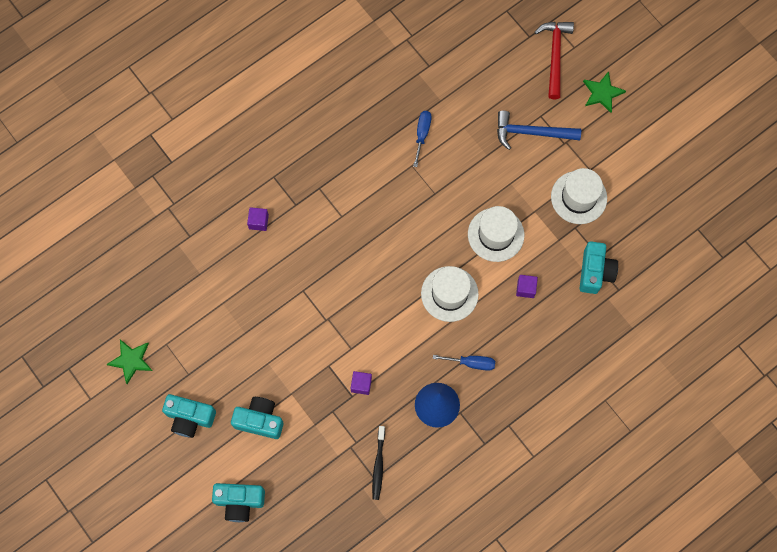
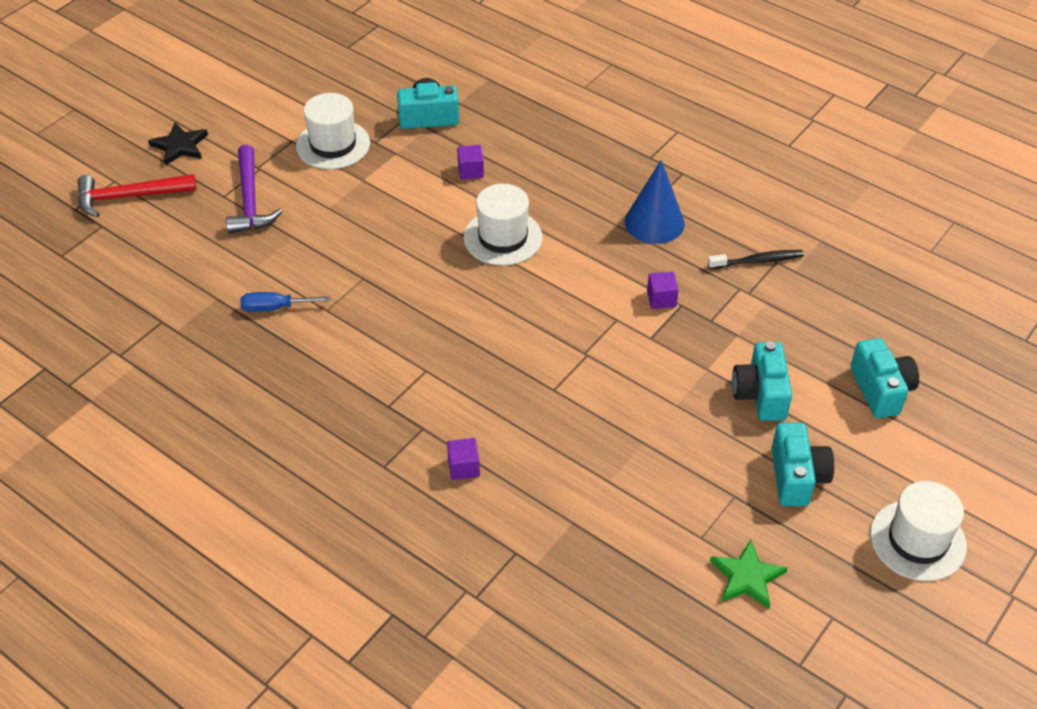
camera: 105 degrees left, 25 degrees down
blue screwdriver [433,355,495,371] -> none
white hat [468,206,524,262] -> white hat moved to [870,481,967,581]
blue hammer [497,111,581,150] -> purple hammer [226,145,282,234]
green star [583,71,626,113] -> black star [148,123,208,166]

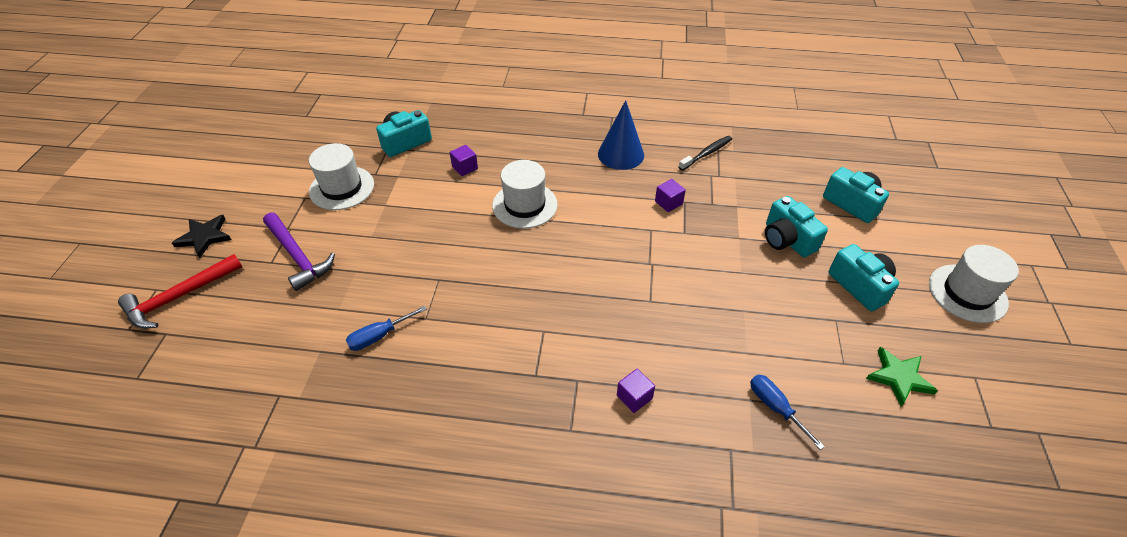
camera: 30 degrees left, 0 degrees up
none -> blue screwdriver [750,375,825,450]

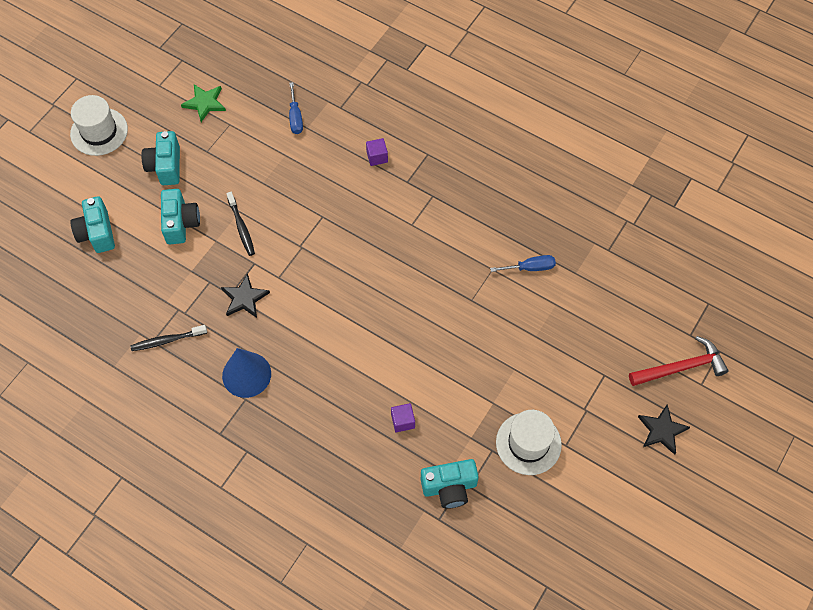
camera: 155 degrees left, 15 degrees up
purple hammer [263,212,335,291] -> none
white hat [492,160,558,229] -> none
purple cube [655,179,686,212] -> black star [221,273,270,318]
none -> black toothbrush [226,192,255,256]

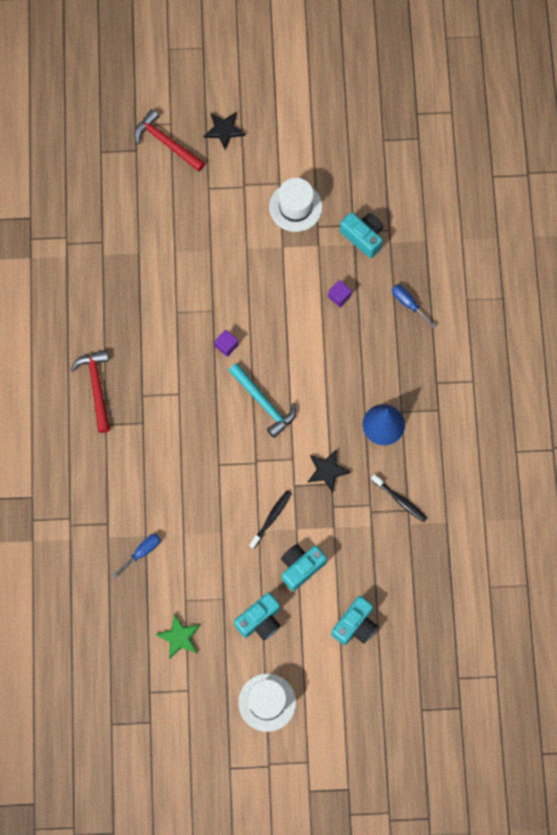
camera: 125 degrees left, 10 degrees up
purple cube [366,138,388,166] -> purple cube moved to [214,330,238,357]
blue screwdriver [490,255,556,272] -> blue screwdriver moved to [392,285,436,328]
none -> red hammer [71,350,110,433]
none -> turquoise hammer [229,363,296,438]

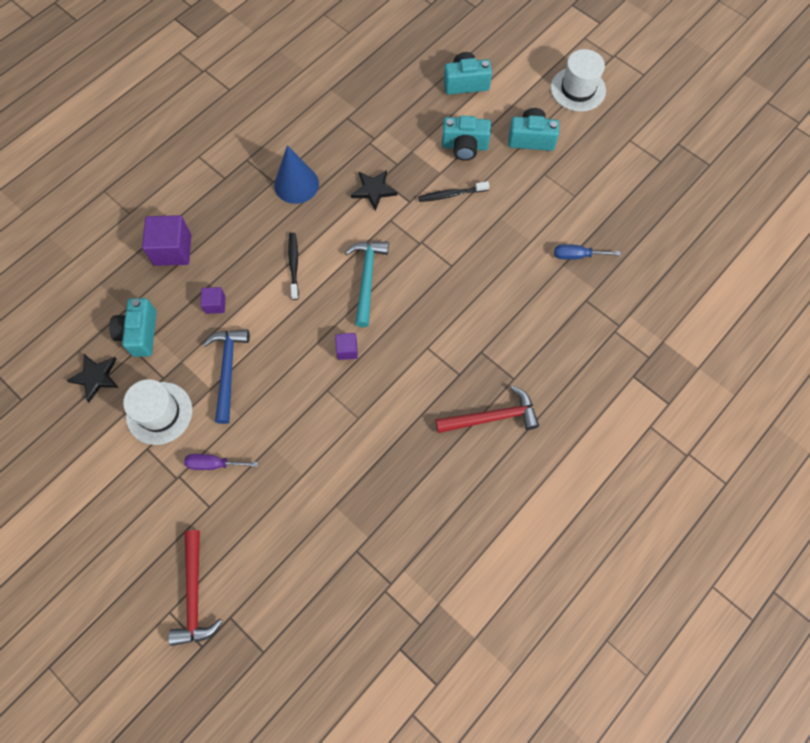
camera: 135 degrees left, 5 degrees down
red hammer [71,350,110,433] -> red hammer turned 135 degrees counterclockwise [435,386,539,433]
green star [156,615,200,659] -> none
black star [204,112,245,150] -> black star moved to [66,354,119,402]
black toothbrush [371,474,427,522] -> black toothbrush moved to [288,233,299,300]
blue screwdriver [392,285,436,328] -> purple cube [142,215,191,266]
none -> purple screwdriver [184,454,258,470]
none -> blue hammer [203,329,250,424]

